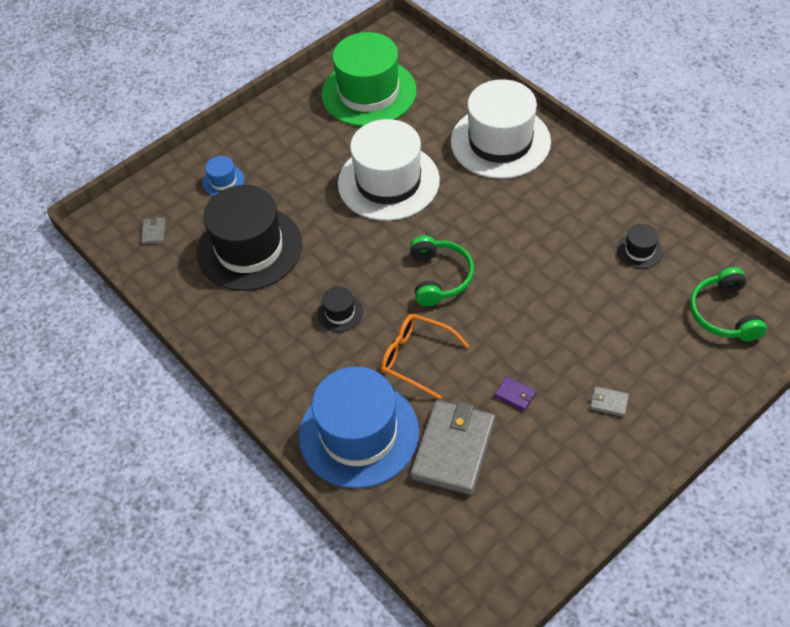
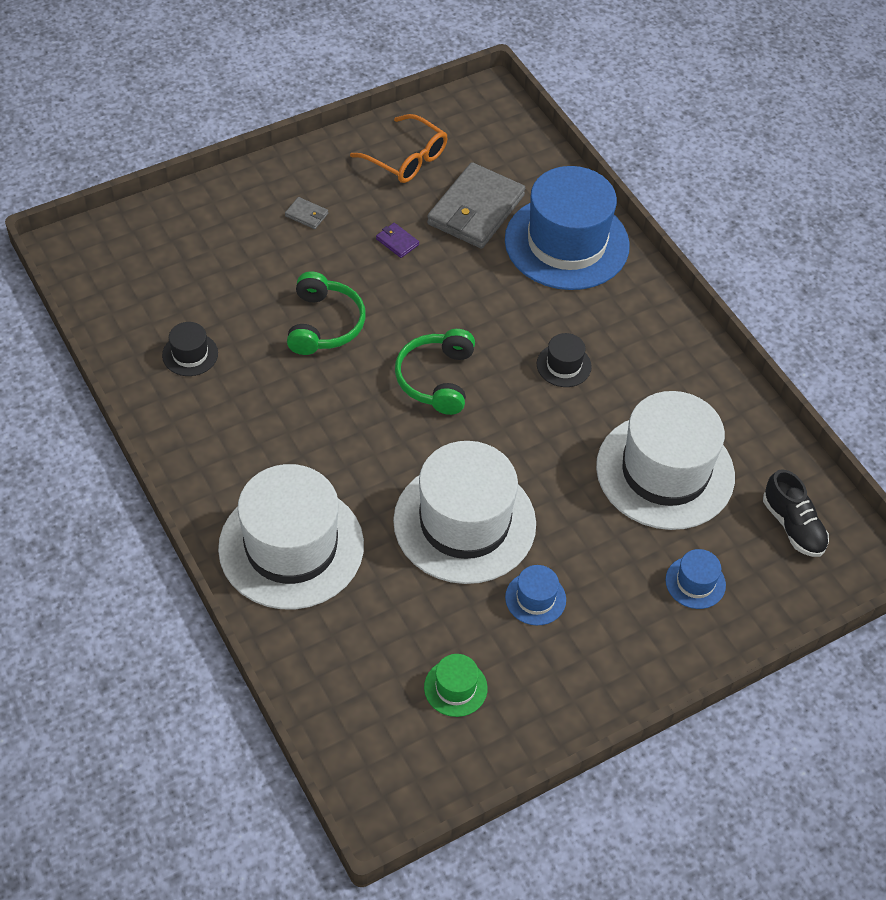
camera: 175 degrees left, 0 degrees up
grey wallet [141,217,166,245] -> black shoe [763,469,829,557]
black hat [197,185,302,291] -> white hat [596,391,735,530]
green hat [321,32,416,127] -> green hat [424,654,488,717], size x0.42
orange glasses [381,314,469,400] -> orange glasses moved to [350,114,448,183]
green headphones [690,267,767,341] -> green headphones moved to [287,272,366,355]
none -> blue hat [505,565,566,625]

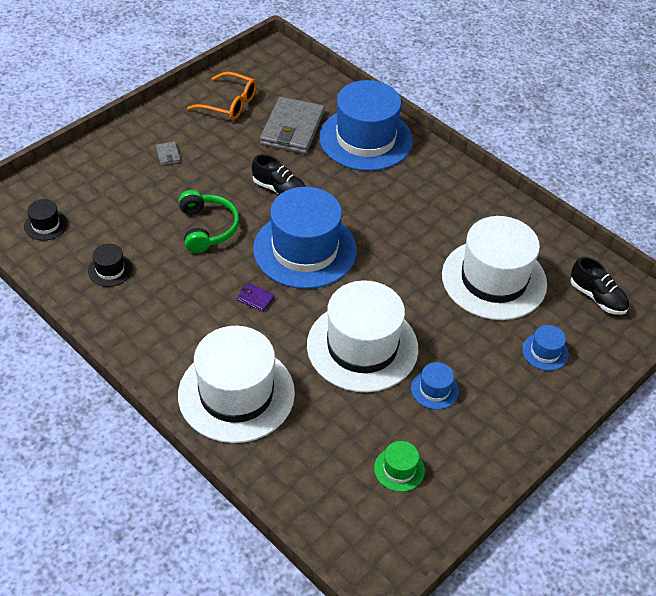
camera: 15 degrees left, 5 degrees down
grey wallet [285,197,328,229] -> grey wallet turned 60 degrees clockwise [156,142,181,165]
purple wallet [376,223,419,258] -> purple wallet moved to [237,283,275,312]
green headphones [395,329,475,415] -> blue hat [253,187,357,289]
black hat [537,333,592,387] -> black hat moved to [24,199,68,241]
none -> black shoe [252,154,306,195]

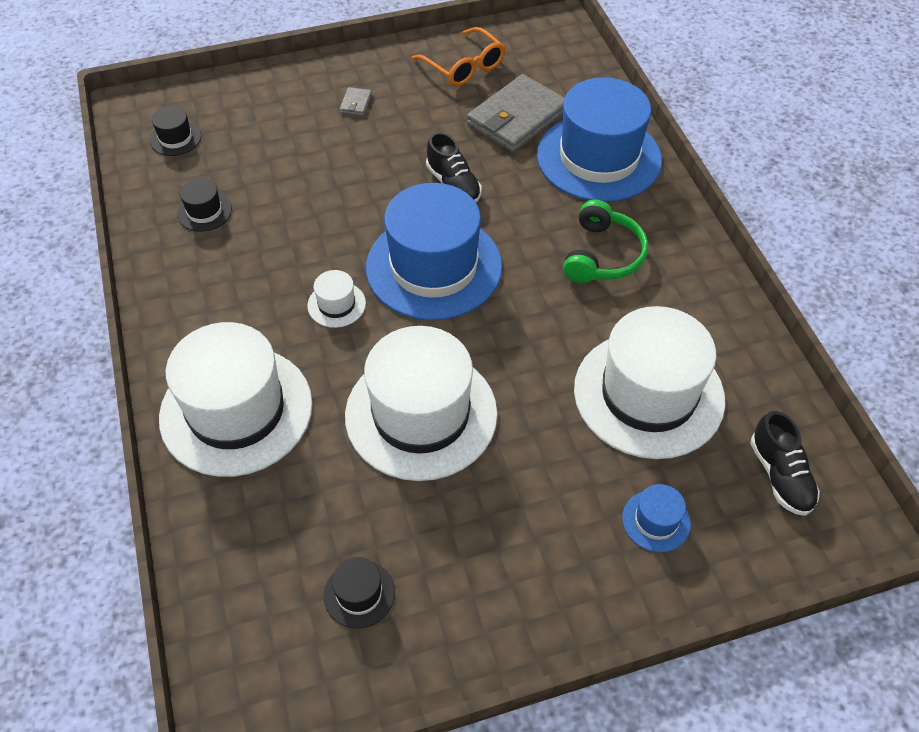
camera: 30 degrees right, 5 degrees up
green headphones [179,190,239,253] -> green headphones moved to [563,199,648,283]
purple wallet [237,283,275,312] -> white hat [307,270,366,328]
green hat [374,441,425,492] -> black hat [324,557,395,629]
blue hat [411,362,459,410] -> none

